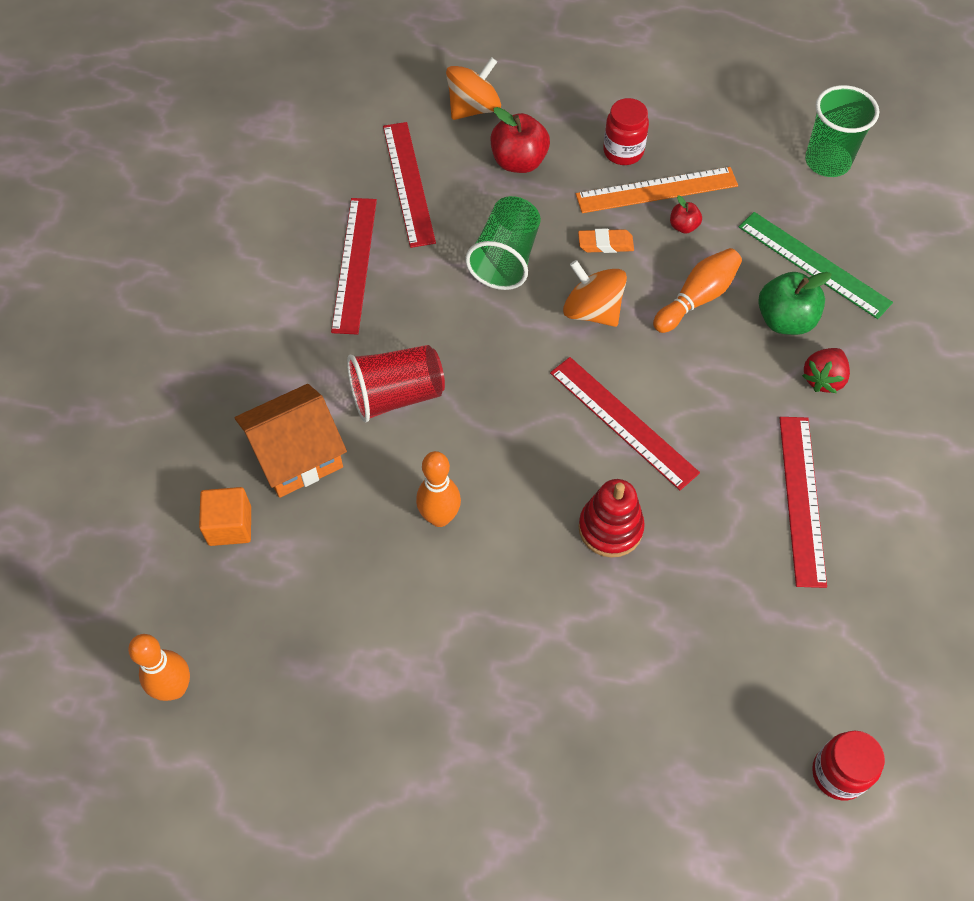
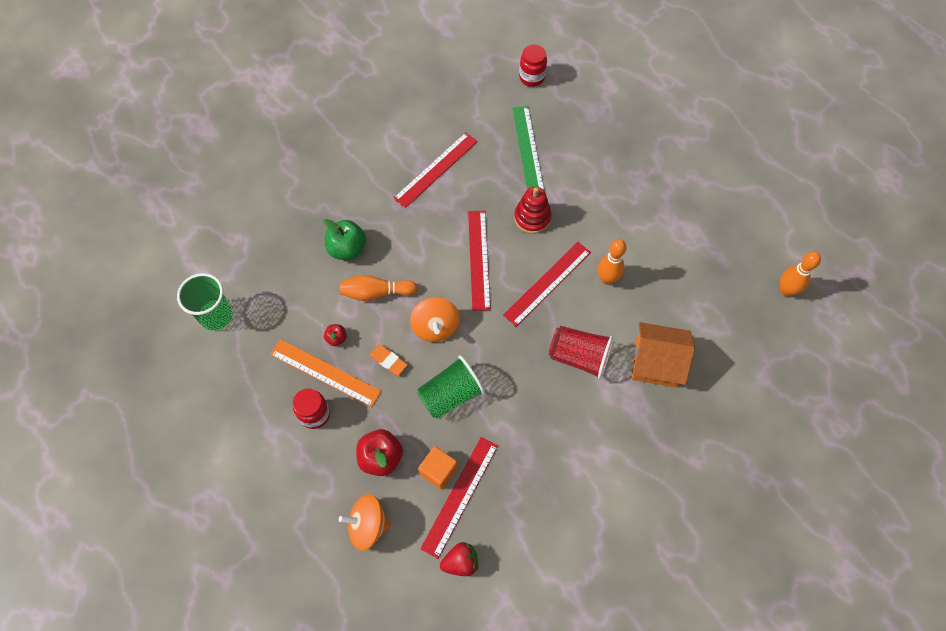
camera: 140 degrees left, 5 degrees up
orange cube [199,487,251,546] -> orange cube moved to [418,446,457,490]
red ruler [331,198,377,335] -> red ruler moved to [503,242,591,327]
green ruler [739,212,893,319] -> green ruler moved to [512,106,545,191]
red strawberry [802,348,850,393] -> red strawberry moved to [440,542,478,576]

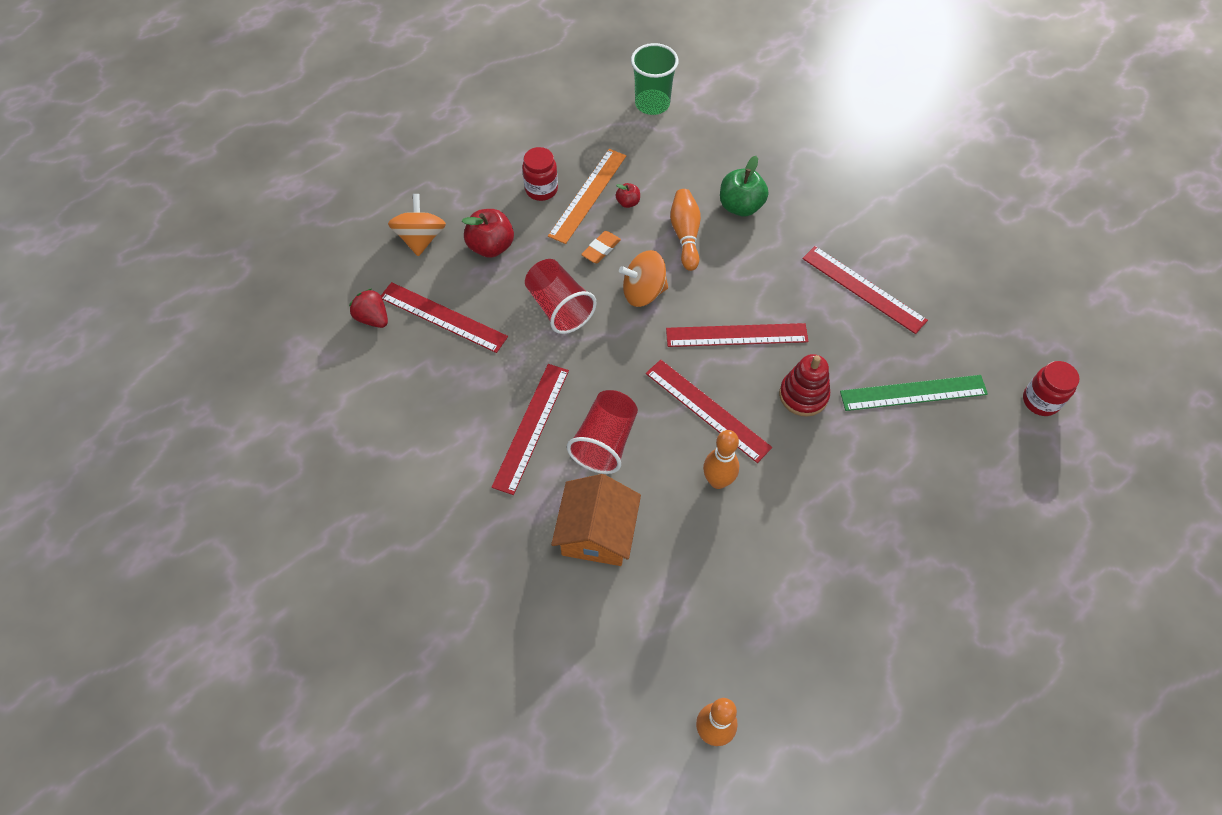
camera: 90 degrees right, 5 degrees down
green cup [417,355,485,419] -> red cup [525,259,597,334]
orange cube [418,446,457,490] -> none
red strawberry [440,542,478,576] -> red strawberry turned 150 degrees clockwise [349,289,388,328]
none -> red ruler [491,364,569,495]

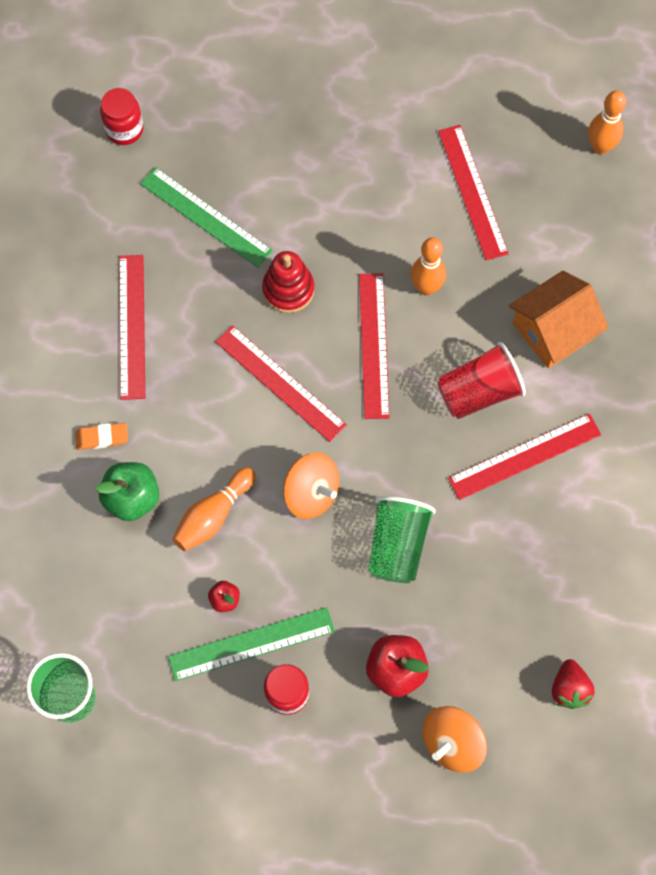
camera: 135 degrees left, 10 degrees up
red ruler [381,282,508,353] -> red ruler moved to [438,125,509,260]
red cup [525,259,597,334] -> green cup [368,496,436,583]
orange ruler [548,149,626,244] -> green ruler [168,607,335,681]
orange eraser [581,231,621,263] -> orange eraser moved to [75,423,128,450]

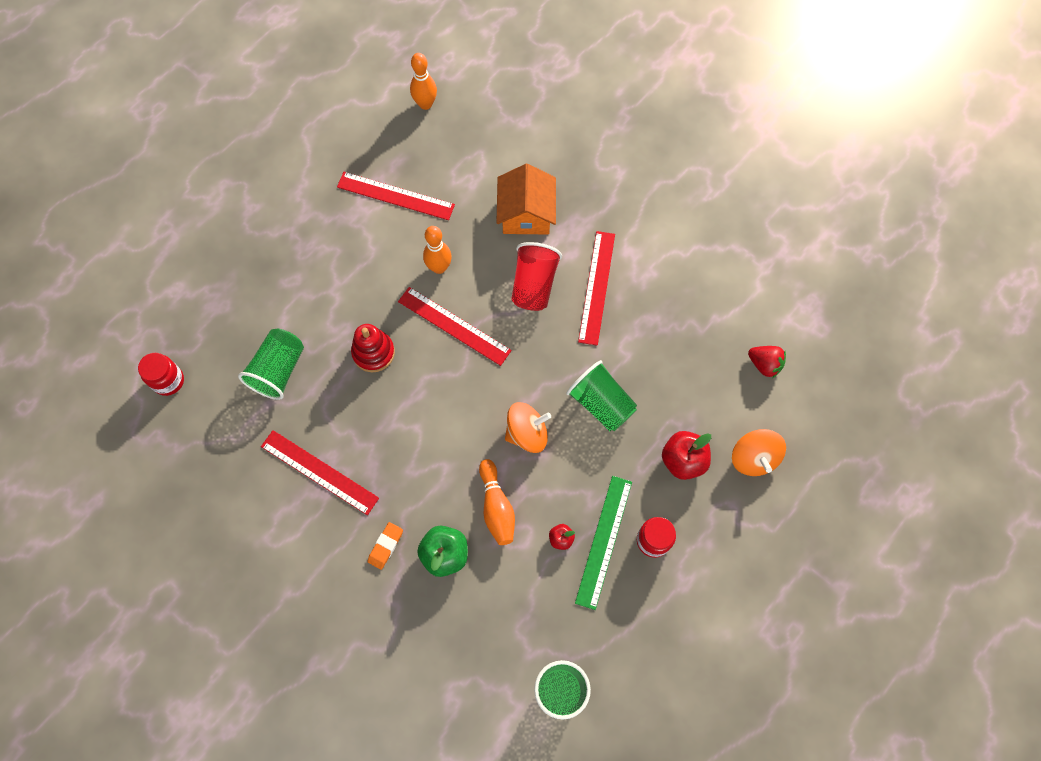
camera: 55 degrees left, 0 degrees up
green ruler [140,167,273,268] -> green cup [238,329,304,400]
red ruler [216,325,347,442] -> none

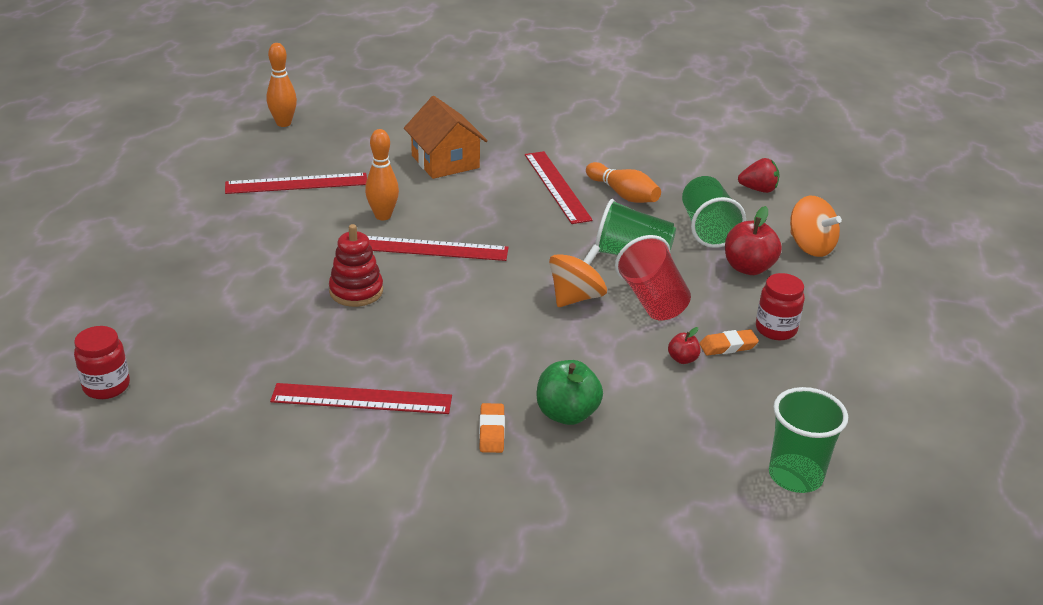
camera: 30 degrees left, 35 degrees down
green cup [238,329,304,400] -> green cup moved to [682,176,746,248]
orange bowling pin [479,459,515,545] -> orange bowling pin moved to [586,162,661,203]
red cup [511,242,562,311] -> red cup moved to [615,235,691,320]
green ruler [575,476,632,610] -> orange eraser [699,329,759,356]

